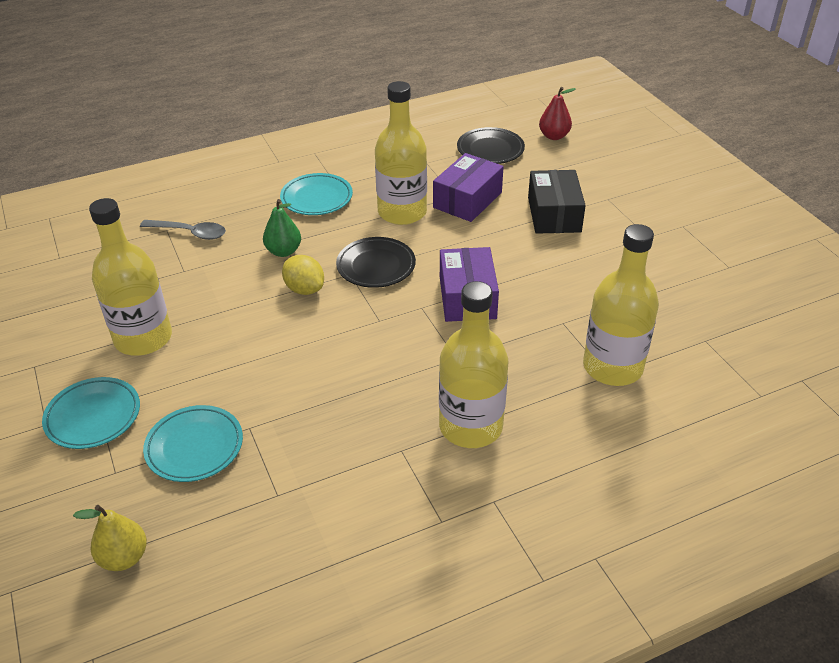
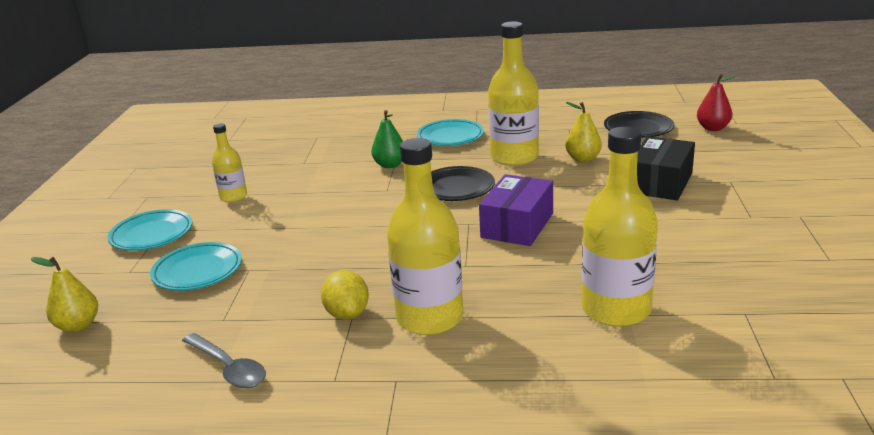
camera: 30 degrees right, 15 degrees down
yellow bottle [89,198,172,356] -> yellow bottle [212,123,247,202], size x0.54
grey spoon [140,220,226,240] -> grey spoon moved to [182,333,266,388]
yellow lemon [282,255,324,295] -> yellow lemon moved to [321,270,369,320]
purple box [433,153,504,222] -> yellow pear [566,102,602,162]

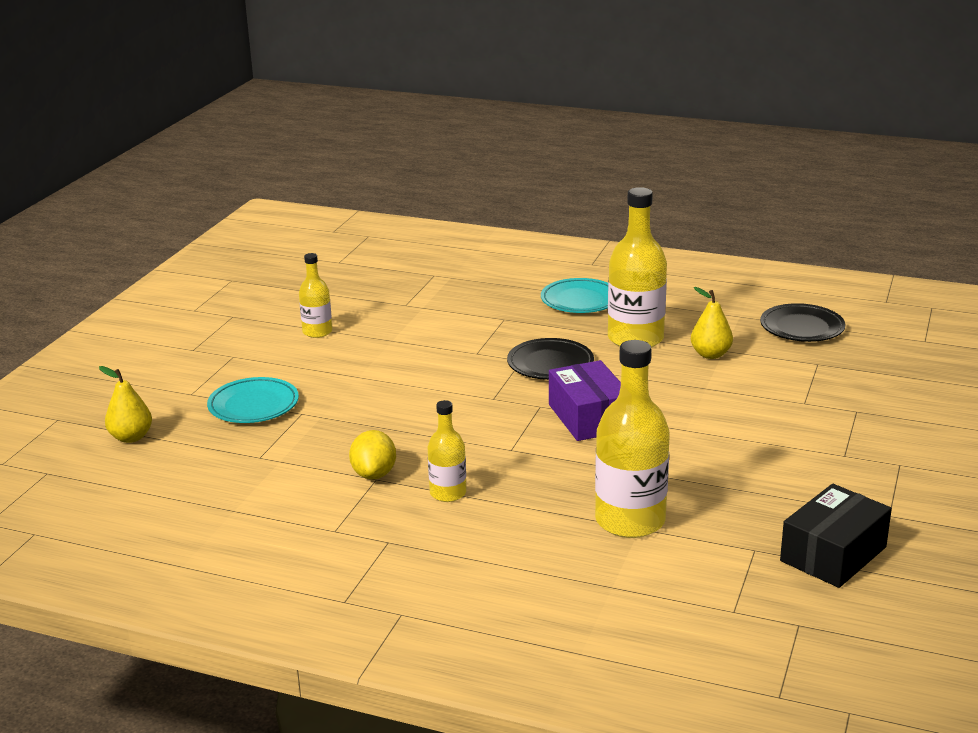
camera: 15 degrees right, 0 degrees up
turquoise plate [108,209,193,251] -> none
grey spoon [182,333,266,388] -> none
green pear [371,110,403,168] -> none
yellow bottle [387,138,463,335] -> yellow bottle [428,400,467,502], size x0.54
purple box [479,174,553,246] -> purple box turned 60 degrees counterclockwise [549,360,621,441]
black box [637,136,695,201] -> black box moved to [780,484,892,588]
red pear [697,74,735,131] -> none

